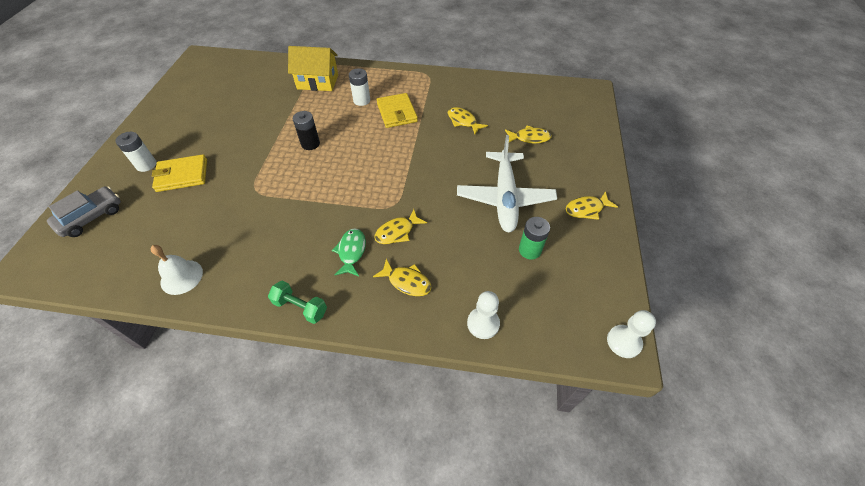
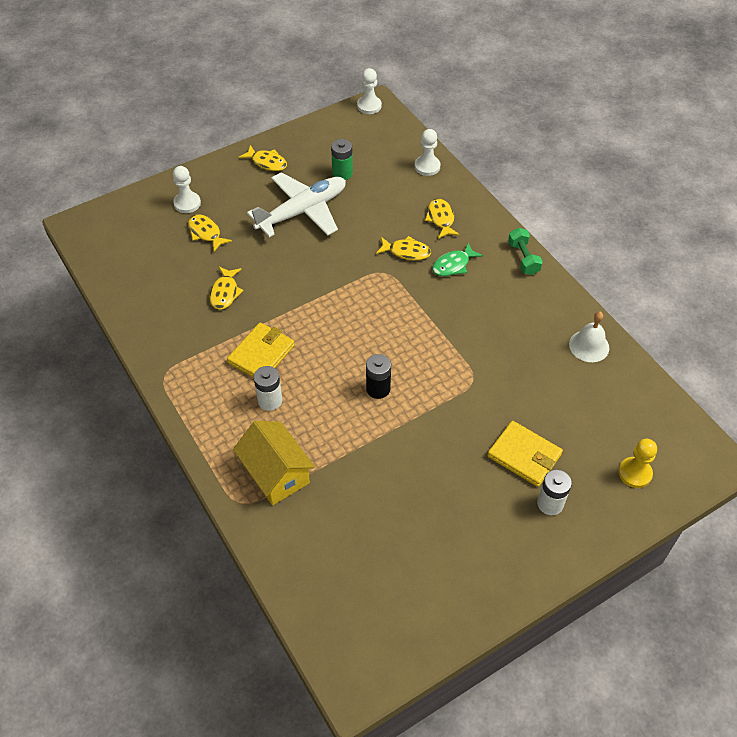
camera: 130 degrees left, 0 degrees up
grey car [47,186,121,237] -> yellow pawn [618,439,657,488]
none -> white pawn [173,166,201,213]

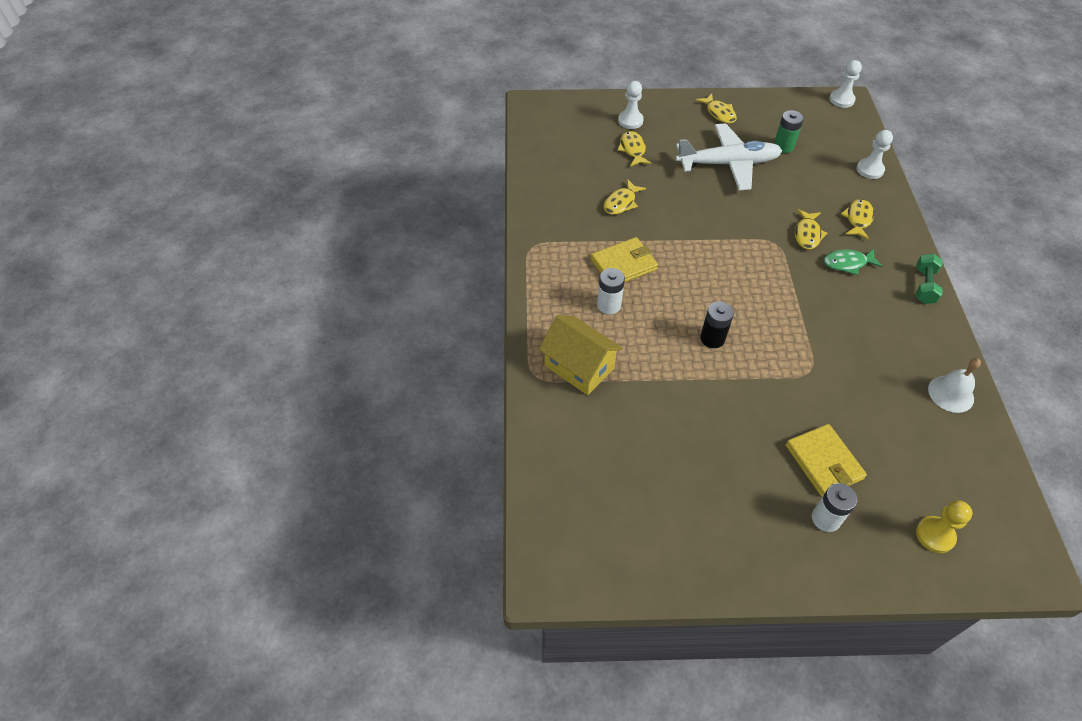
camera: 30 degrees right, 0 degrees up
yellow house [233,421,315,505] -> yellow house turned 45 degrees counterclockwise [539,315,623,395]
yellow fish [376,236,431,260] -> yellow fish turned 60 degrees clockwise [795,209,827,249]

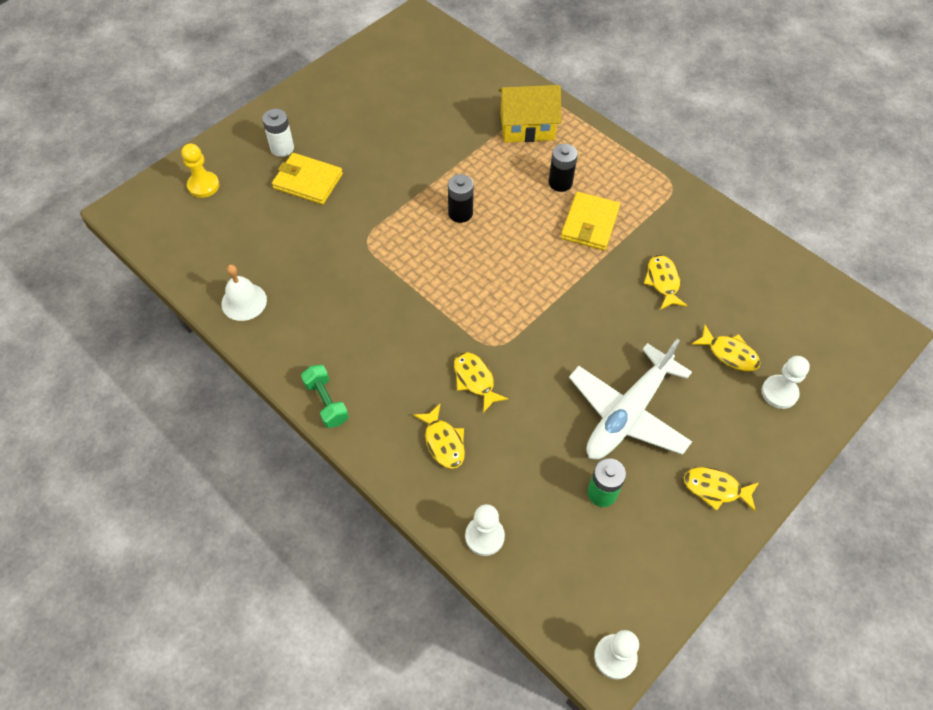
camera: 135 degrees right, 5 degrees up
white battery [597,268,625,314] -> black battery [549,144,578,192]
green fish [824,249,883,275] -> none

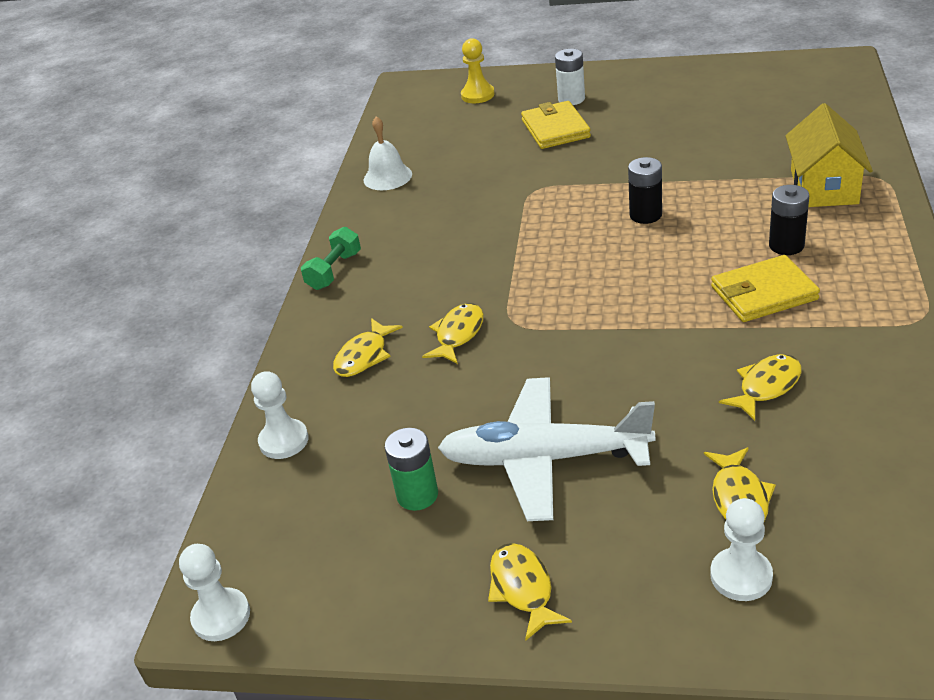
camera: 60 degrees right, 20 degrees down
yellow house [498,85,561,143] -> yellow house turned 45 degrees clockwise [786,103,873,207]

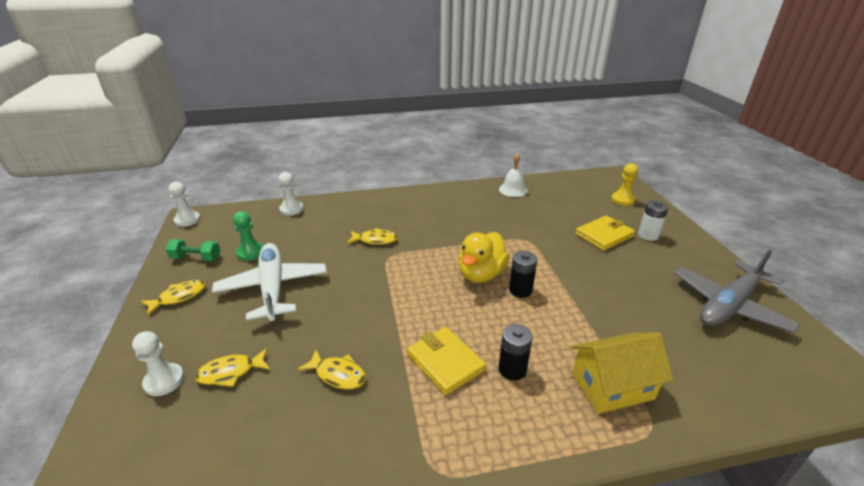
camera: 65 degrees right, 5 degrees down
green dumbbell [301,227,361,290] -> green dumbbell moved to [165,239,220,261]
yellow fish [333,318,403,377] -> none
green battery [384,428,438,511] -> green pawn [233,211,263,261]
none -> yellow duck [459,232,509,283]
none -> grey plane [674,249,800,333]

